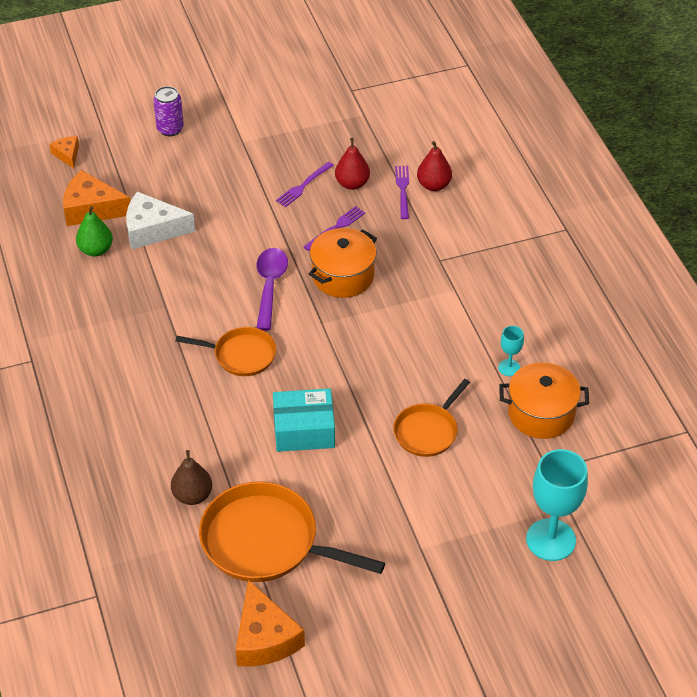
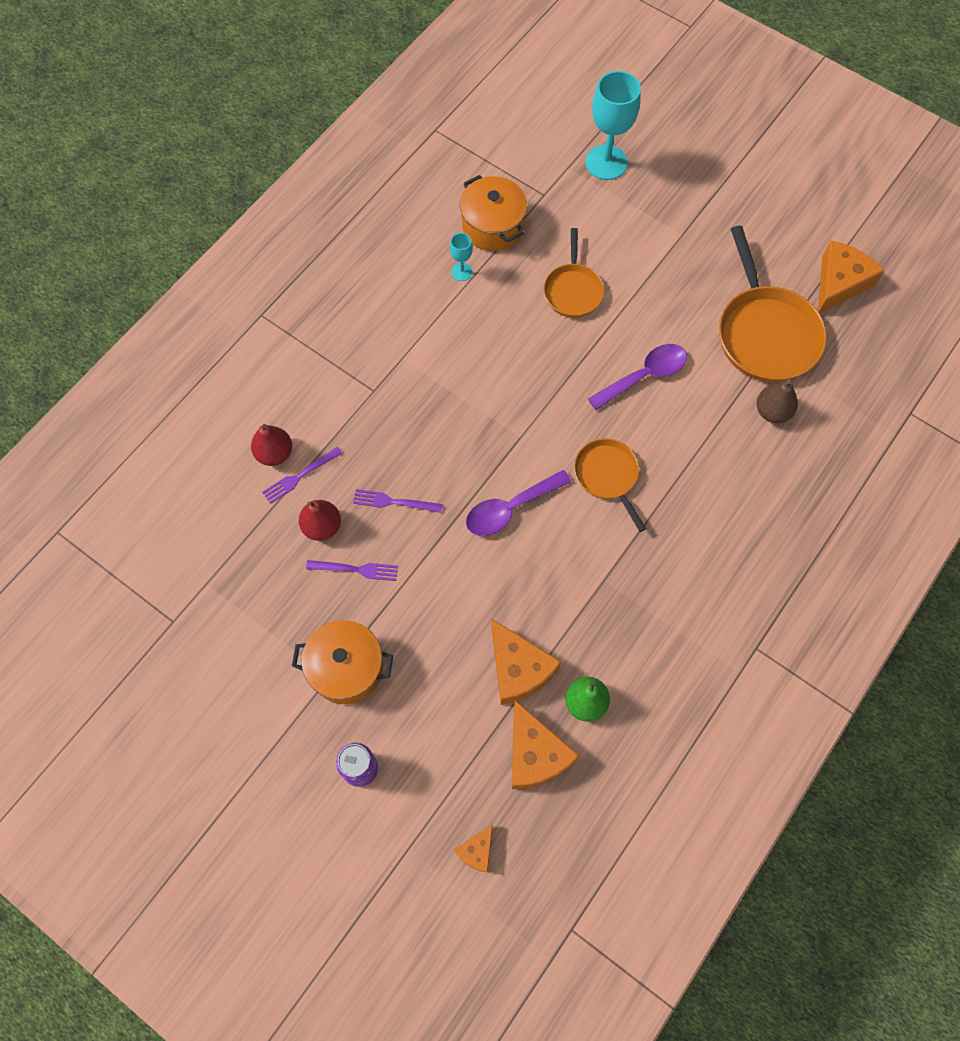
camera: 125 degrees left, 20 degrees up
white cheese [126,191,195,249] -> orange cheese [492,619,561,705]
turquoise box [273,388,335,452] -> purple spoon [588,344,687,410]
orange pot [309,228,377,298] -> orange pot moved to [292,620,393,704]
orange pan [393,379,470,457] -> orange pan turned 90 degrees clockwise [543,228,604,318]

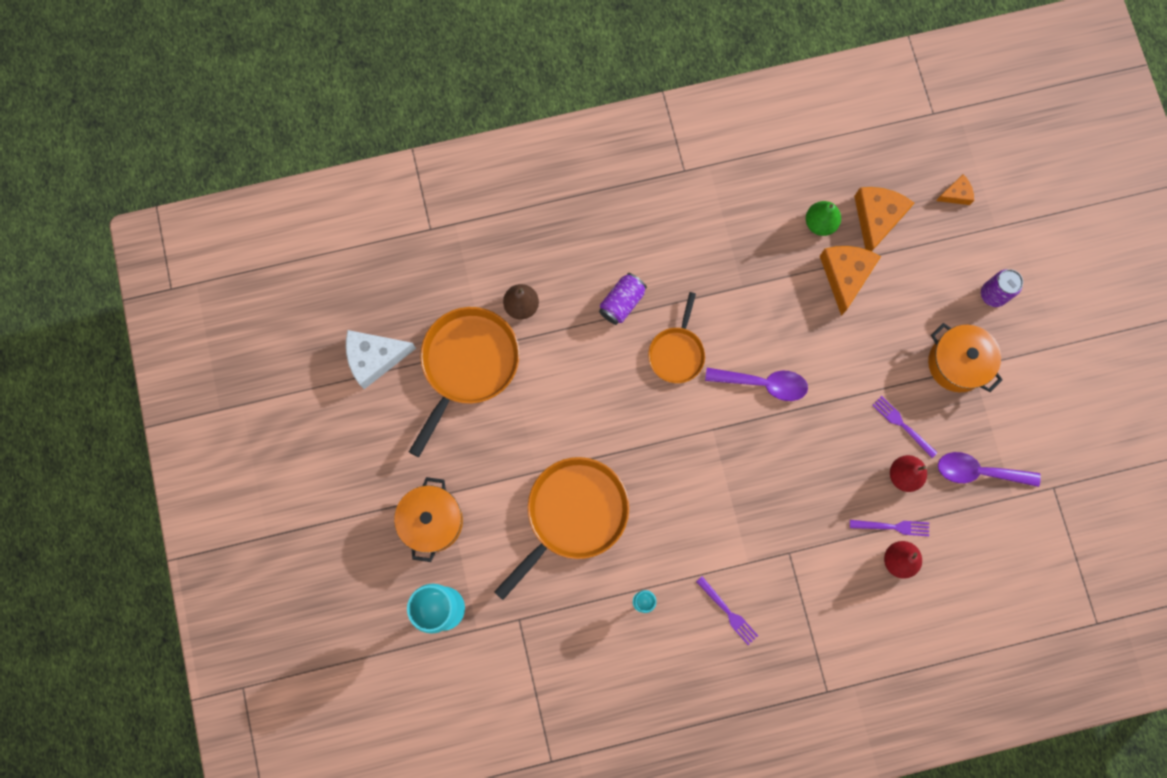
camera: 140 degrees left, 10 degrees up
purple fork [353,489,443,513] -> purple fork moved to [696,576,758,645]
orange pot [460,175,527,251] -> orange pot moved to [394,477,463,562]
orange pan [543,228,604,318] -> orange pan [494,457,629,600], size x1.72
purple spoon [588,344,687,410] -> purple spoon moved to [938,452,1041,487]
orange cheese [818,241,884,314] -> white cheese [346,330,416,389]
none -> purple can [599,273,647,325]

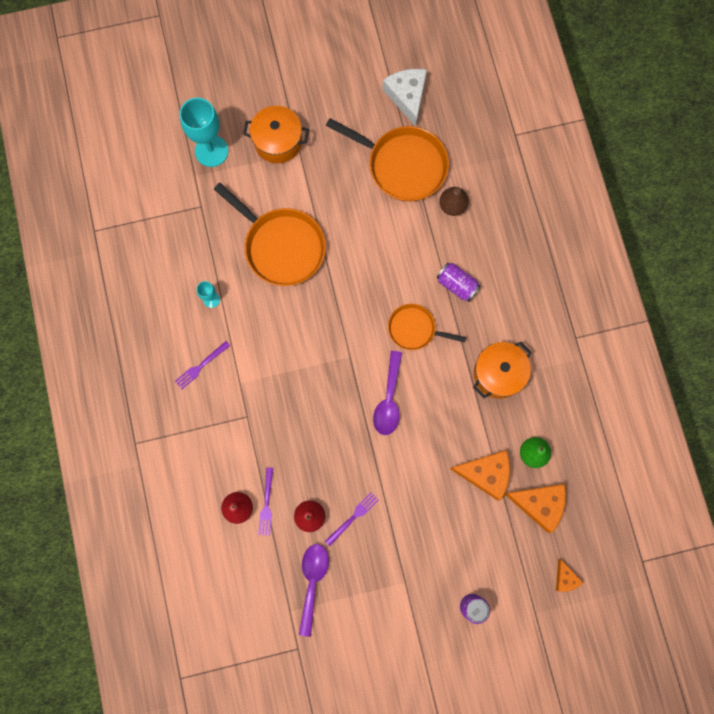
camera: 90 degrees right, 0 degrees up
orange pot [928,323,1003,392] -> orange pot moved to [473,342,532,399]

